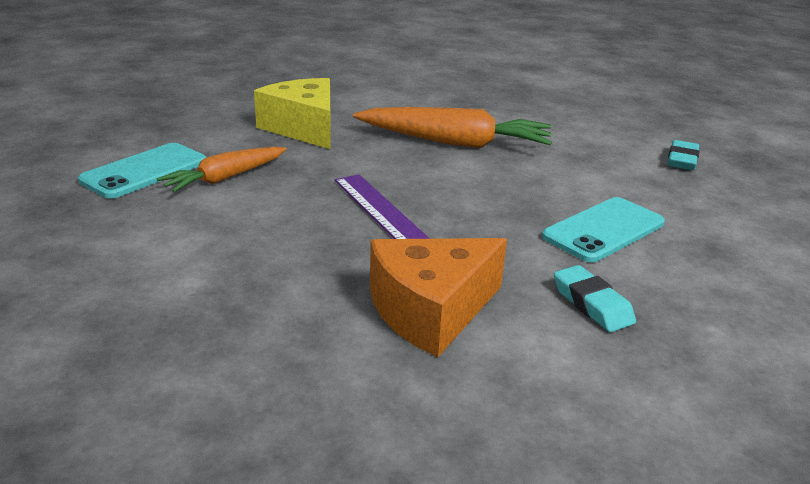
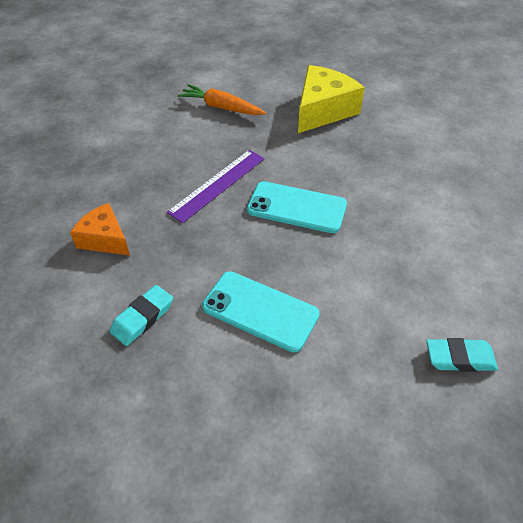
camera: 70 degrees right, 20 degrees up
turquoise phone [78,143,206,199] -> turquoise phone moved to [247,181,347,233]
orange carrot [353,107,552,148] -> none
orange cheese [370,238,507,357] -> orange cheese [70,203,130,255], size x0.62

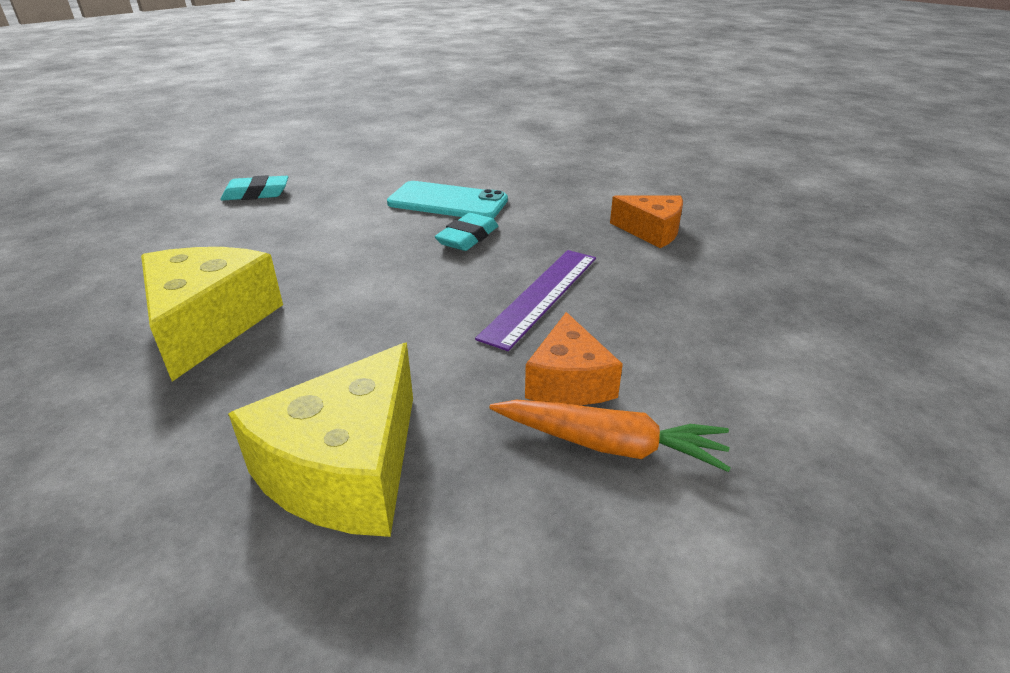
camera: 170 degrees right, 15 degrees down
turquoise eraser [110,285,173,346] -> turquoise eraser moved to [435,213,498,251]
turquoise phone [247,181,347,233] -> none
none -> yellow cheese [141,247,283,382]
none -> orange cheese [525,312,623,405]

